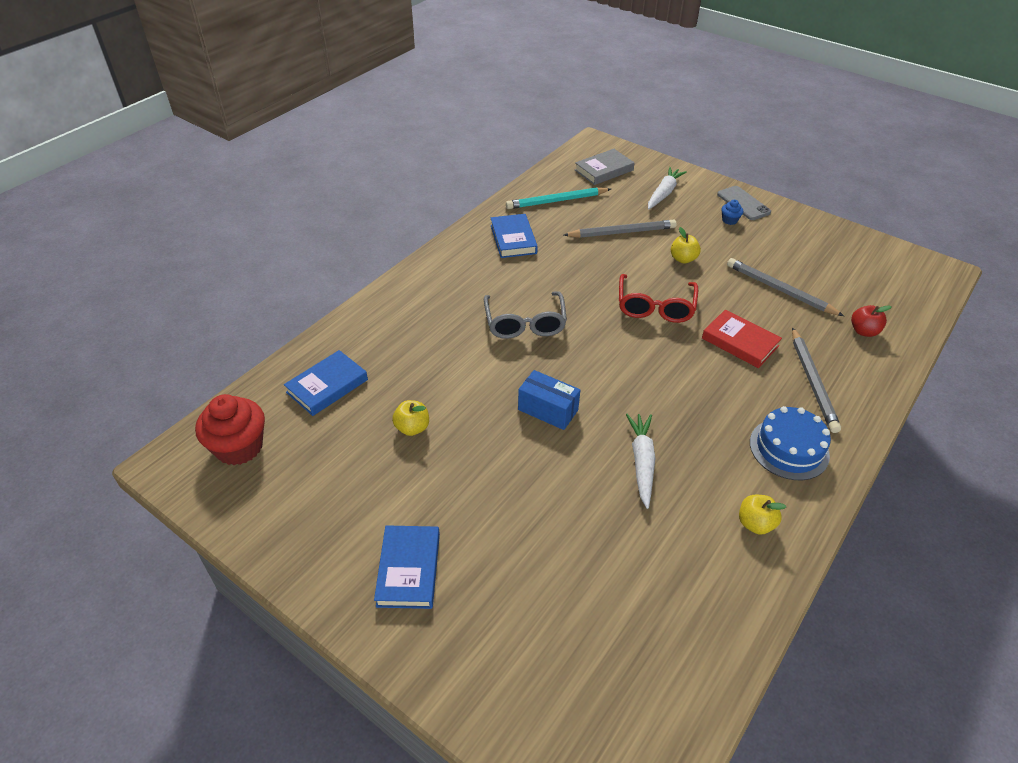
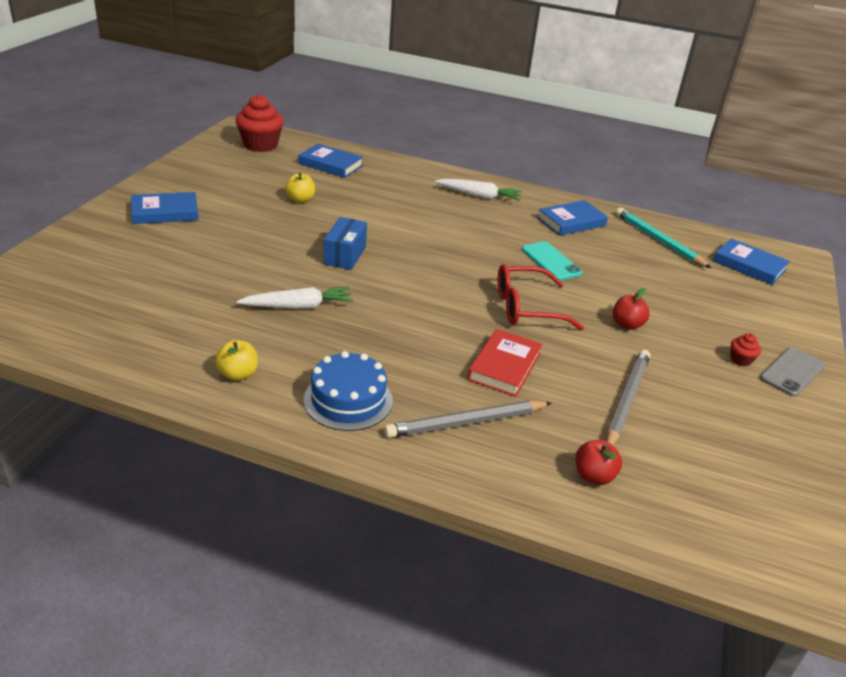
camera: 70 degrees right, 10 degrees down
grey glasses [484,291,567,339] -> none
grey pencil [564,220,677,238] -> none
grey book [575,149,635,185] -> blue book [713,238,790,285]
white carrot [648,167,687,209] -> white carrot moved to [435,179,522,201]
yellow apple [671,227,701,264] -> red apple [613,288,650,330]
blue cupcake [721,200,743,225] -> red cupcake [730,333,761,366]
none -> turquoise phone [522,241,582,281]

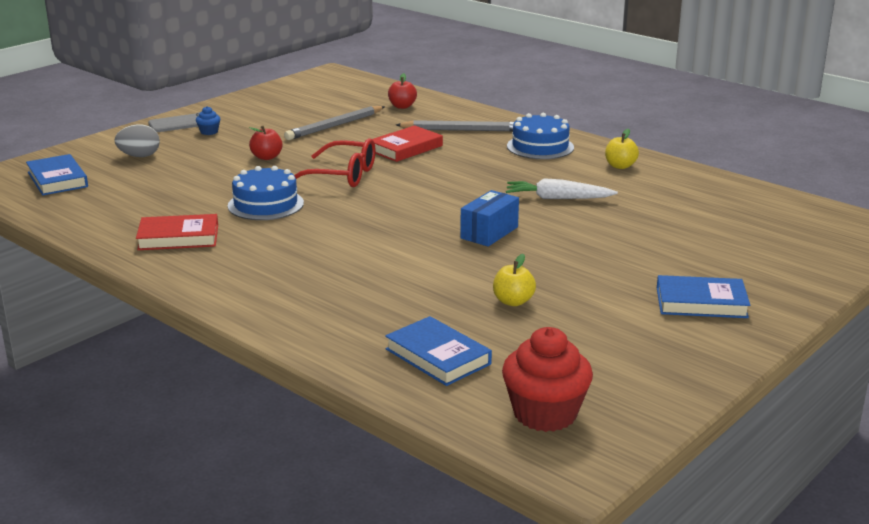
camera: 155 degrees left, 10 degrees down
white carrot [435,179,522,201] -> none
turquoise phone [522,241,582,281] -> blue cake [228,166,304,220]
blue book [537,200,608,236] -> red book [136,214,218,250]
turquoise pencil [616,208,711,268] -> none
red cupcake [730,333,761,366] -> blue cupcake [196,106,220,135]
none -> grey egg [114,124,160,157]

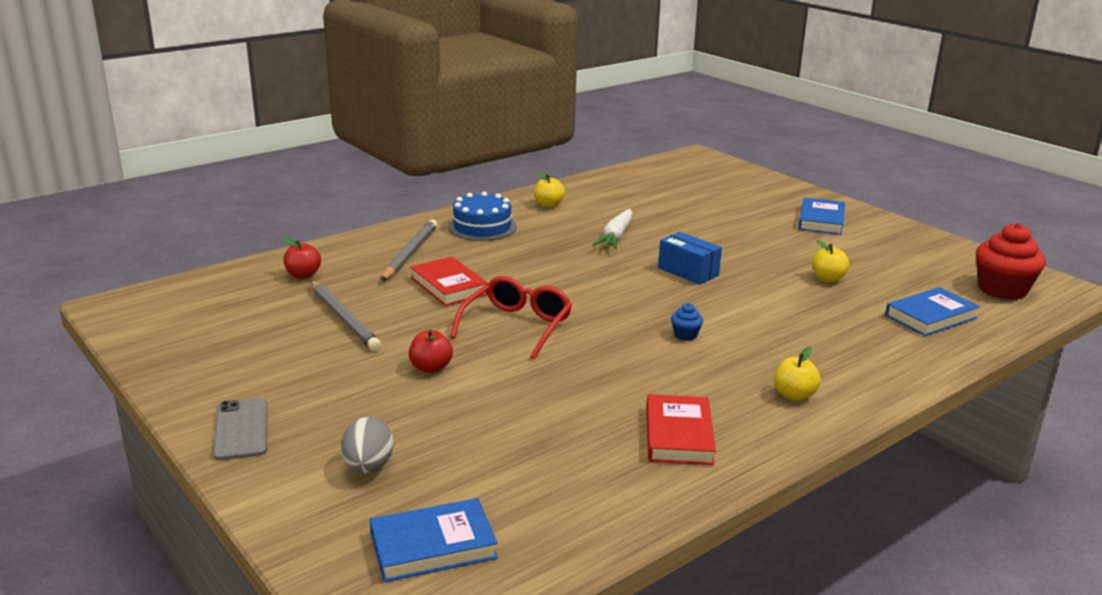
camera: 80 degrees left, 0 degrees up
blue cupcake [196,106,220,135] -> blue cupcake moved to [671,303,703,341]
blue cake [228,166,304,220] -> none
none -> yellow apple [774,346,821,401]

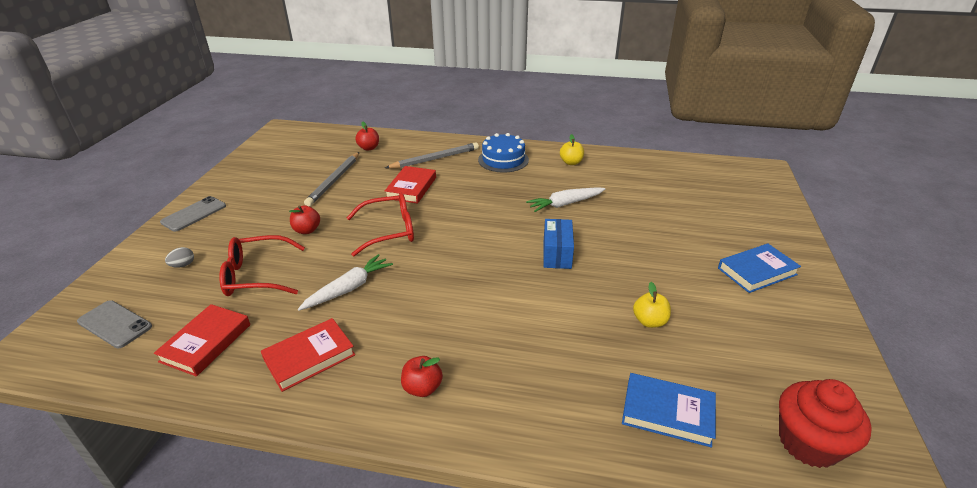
camera: 50 degrees right, 10 degrees up
grey egg [341,417,394,474] -> grey egg [165,247,194,268], size x0.61
blue book [370,498,498,582] -> grey phone [77,300,152,348]
blue cupcake [671,303,703,341] -> none
yellow apple [774,346,821,401] -> red apple [401,356,443,397]
none -> red book [154,304,250,377]
none -> red glasses [219,235,305,296]
none -> white carrot [298,254,393,311]

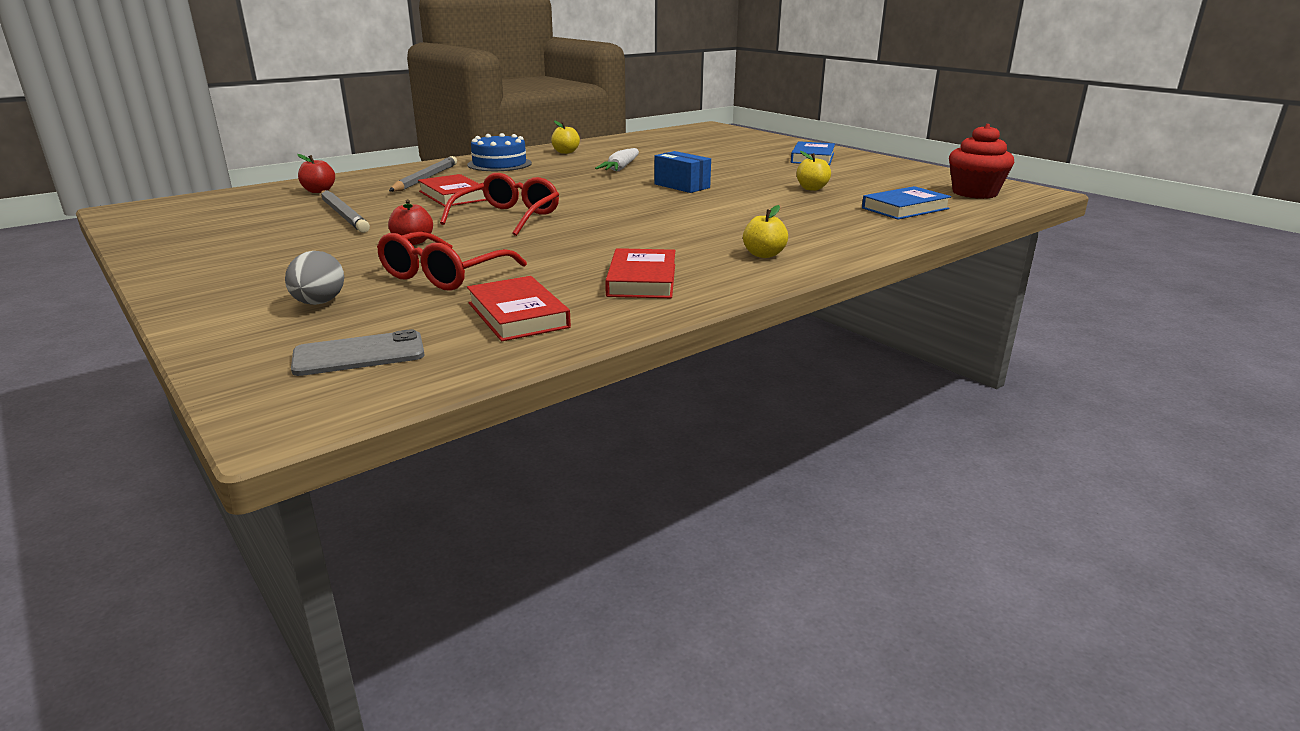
camera: 50 degrees left, 10 degrees down
grey phone [160,196,226,232] -> none
grey egg [165,247,194,268] -> grey egg [285,251,344,305], size x1.63
white carrot [298,254,393,311] -> none
red apple [401,356,443,397] -> yellow apple [743,205,788,258]

